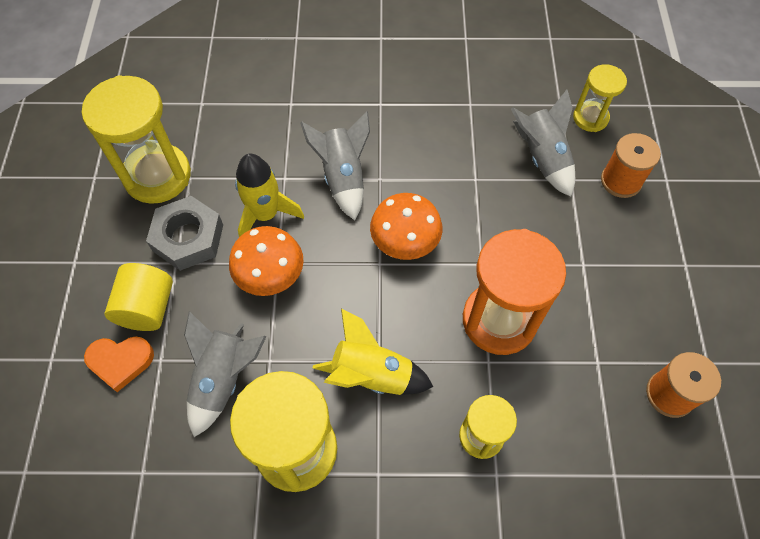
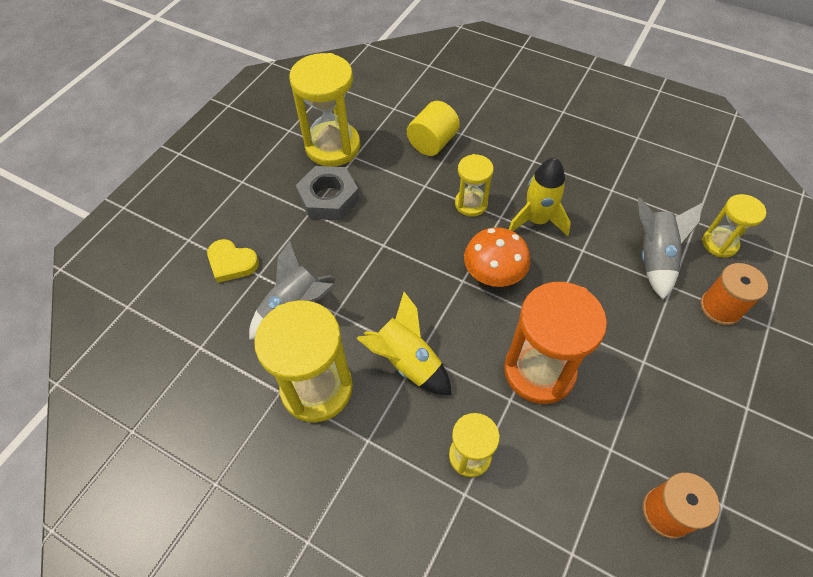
camera: 30 degrees right, 5 degrees down
orange heart [84,336,154,392] -> yellow heart [207,239,259,283]
yellow cylinder [104,263,173,331] -> yellow cylinder moved to [407,101,460,156]
orange mushroom [229,226,303,296] -> none
yellow rocket [235,154,304,237] -> yellow rocket moved to [509,157,571,236]
grey rocket [300,111,370,220] -> yellow hourglass [455,154,494,217]

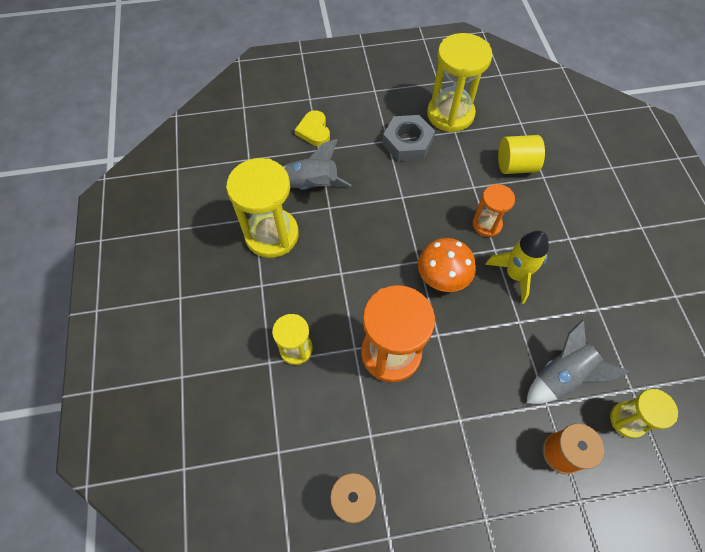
camera: 50 degrees right, 5 degrees up
yellow rocket [356,292,451,395] -> none
yellow hourglass [455,154,494,217] -> orange hourglass [472,184,515,237]

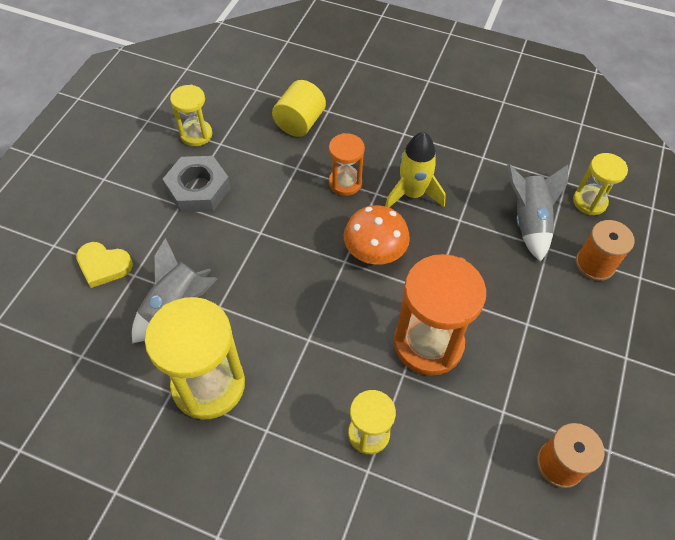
camera: 60 degrees left, 5 degrees down
yellow hourglass [427,33,492,132] -> yellow hourglass [170,85,212,146], size x0.56

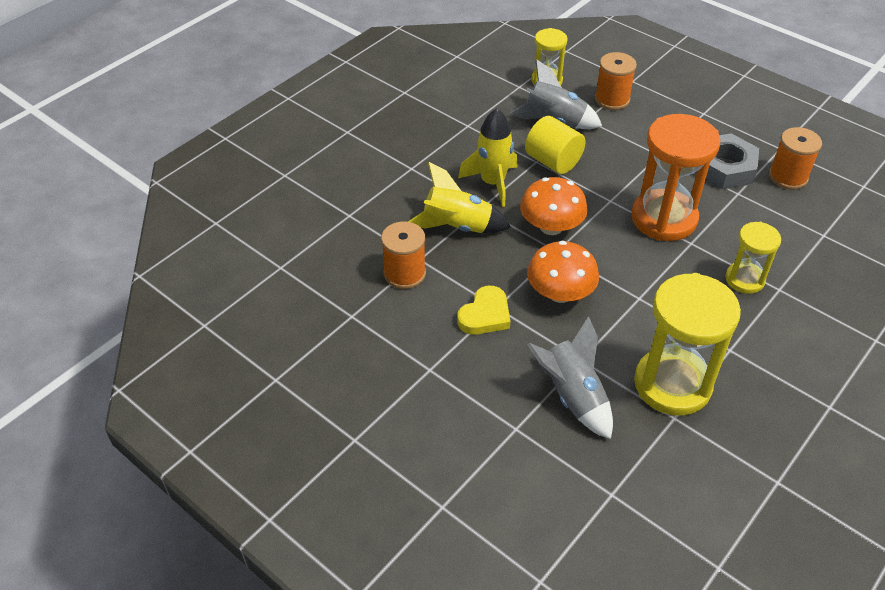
camera: 70 degrees left, 10 degrees down
yellow heart [76,242,133,288] -> yellow heart moved to [457,286,510,335]
grey nut [163,156,231,212] -> grey nut moved to [695,133,759,189]
yellow hourglass [170,85,212,146] -> none
yellow cylinder [272,80,326,137] -> yellow cylinder moved to [525,116,586,174]
orange hourglass [329,133,365,196] -> yellow rocket [408,162,511,233]
none -> orange spool [381,221,426,289]
none -> orange mushroom [527,241,599,303]

